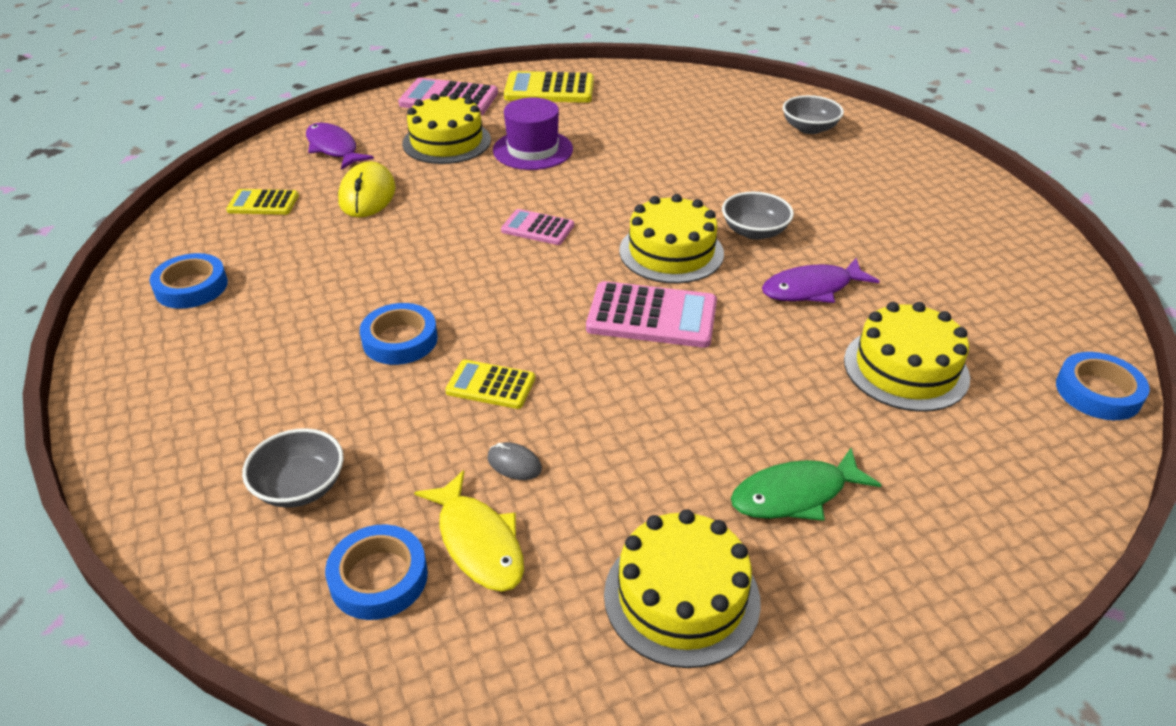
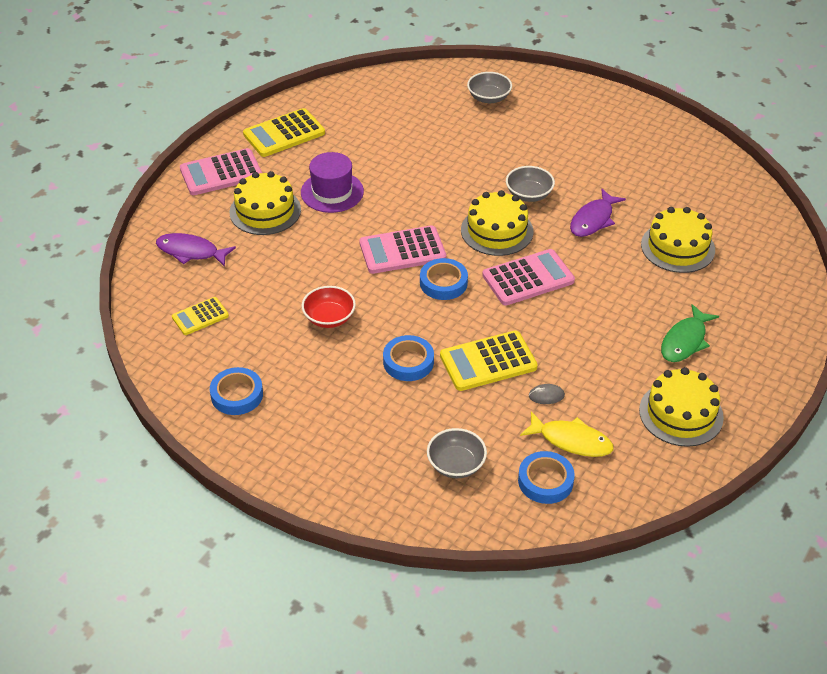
camera: 35 degrees left, 5 degrees up
yellow mouse [338,161,396,217] -> none
yellow calculator [445,360,535,409] -> yellow calculator [440,330,538,391], size x1.68
pink calculator [501,209,574,245] -> pink calculator [359,225,446,274], size x1.68
blue tape [1056,352,1150,420] -> blue tape moved to [420,258,468,300]
none -> red bowl [302,286,356,328]

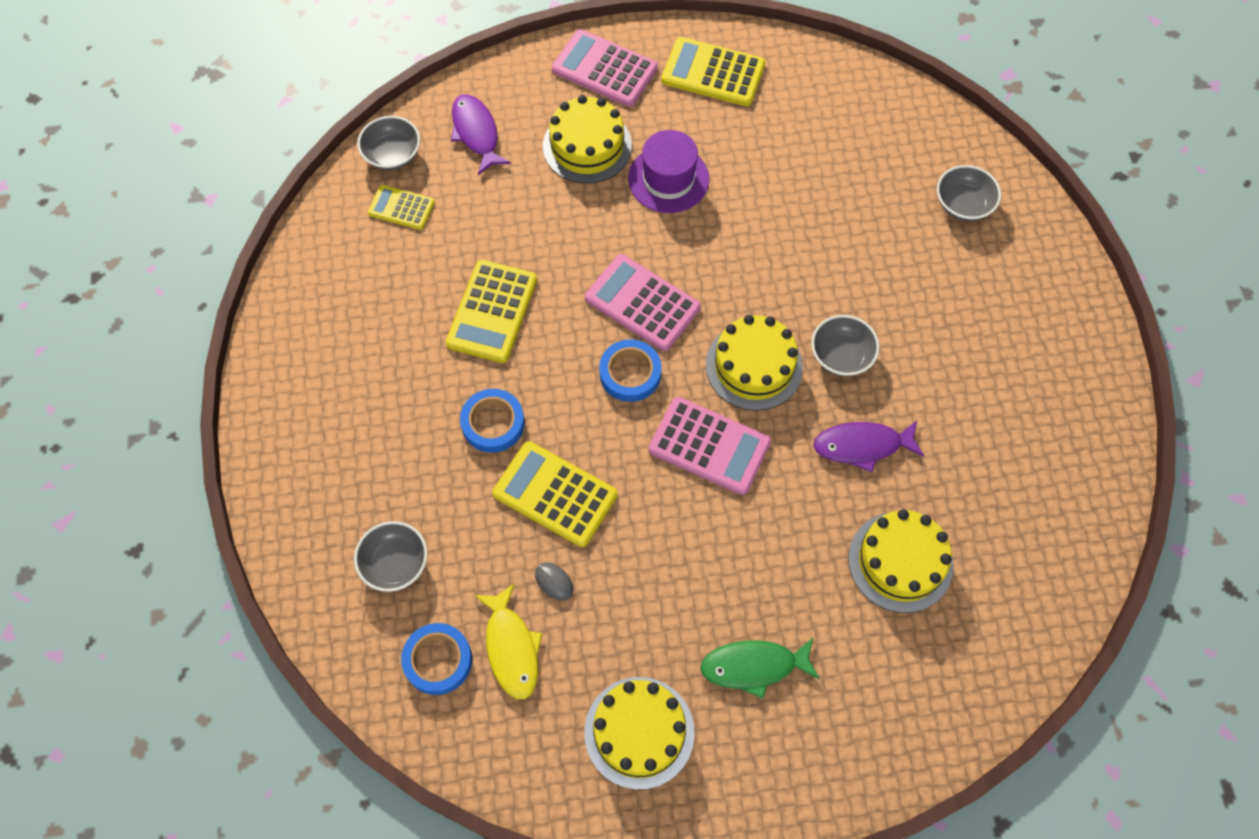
camera: 50 degrees right, 20 degrees up
blue tape [210,367,263,415] -> none
red bowl [302,286,356,328] -> yellow calculator [446,260,537,363]
none -> grey bowl [357,116,420,170]

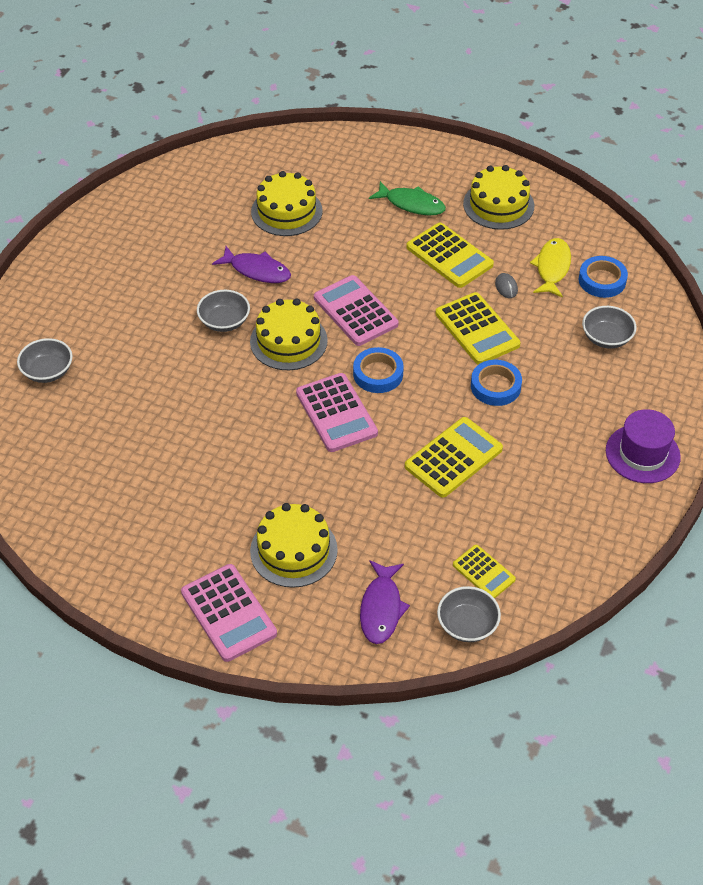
camera: 150 degrees left, 15 degrees down
purple hat [628,130,709,213] -> purple hat moved to [606,409,681,483]
yellow calculator [662,37,765,106] -> yellow calculator moved to [406,223,494,288]

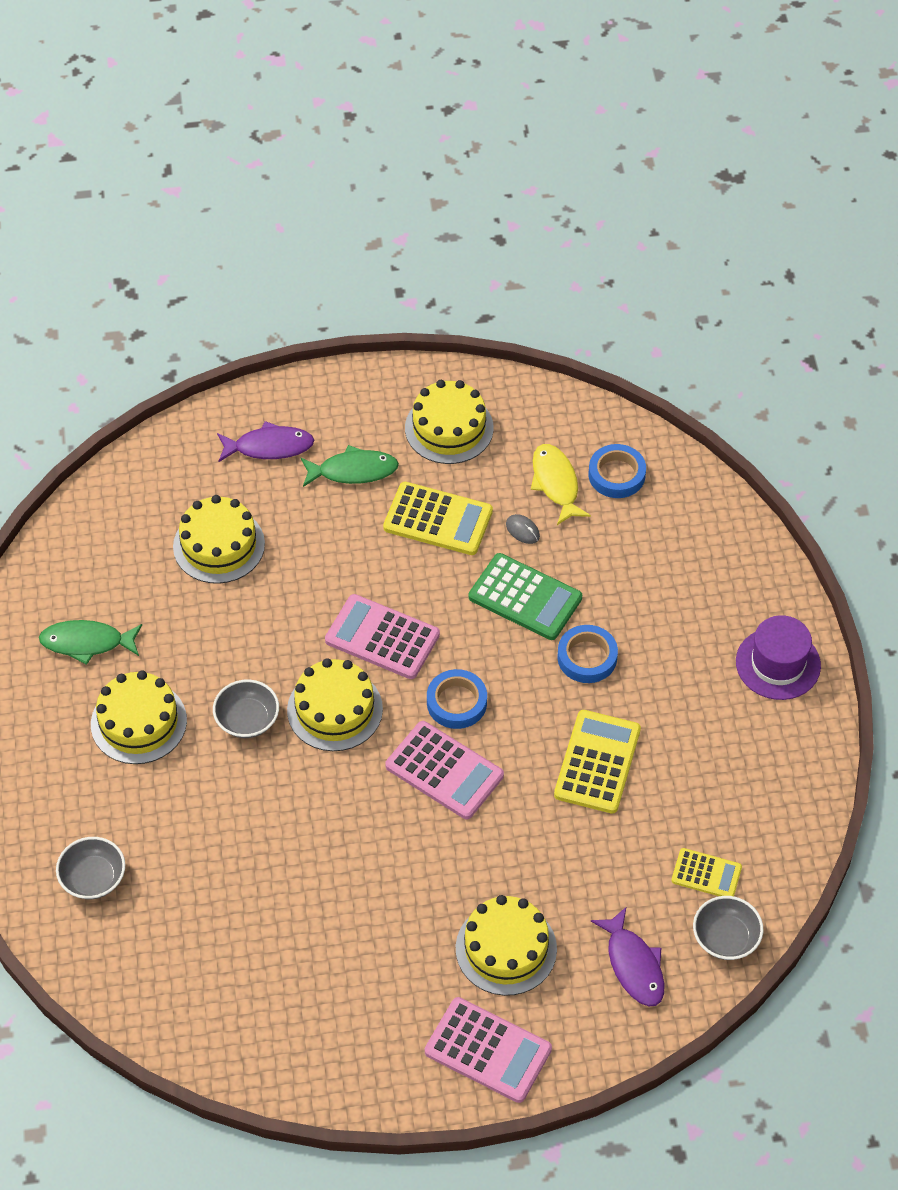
camera: 30 degrees left, 5 degrees up
purple fish [212,246,291,283] -> purple fish moved to [217,421,314,462]
yellow calculator [435,292,521,365] -> green calculator [469,553,582,640]
grey bowl [582,306,637,349] -> none
none -> green fish [39,620,142,665]
none -> yellow cake [91,670,187,764]

